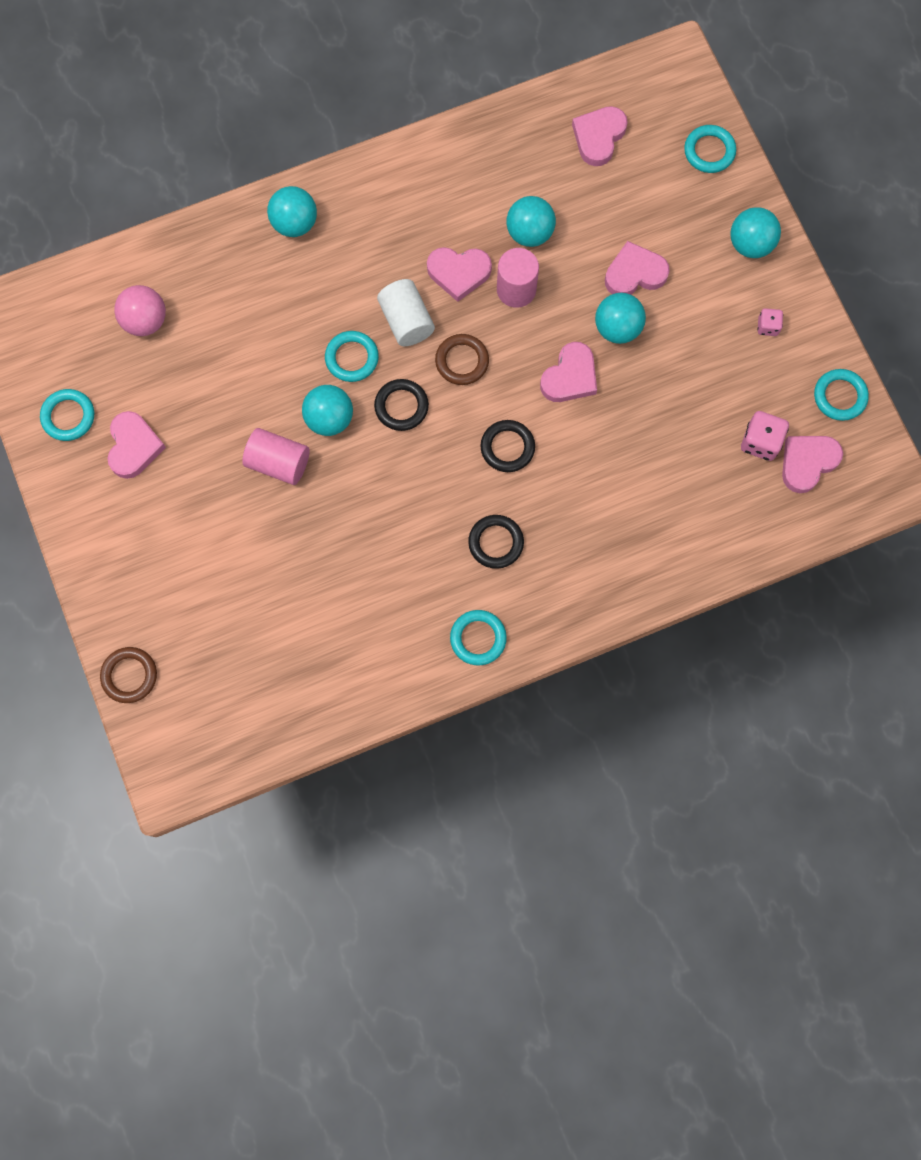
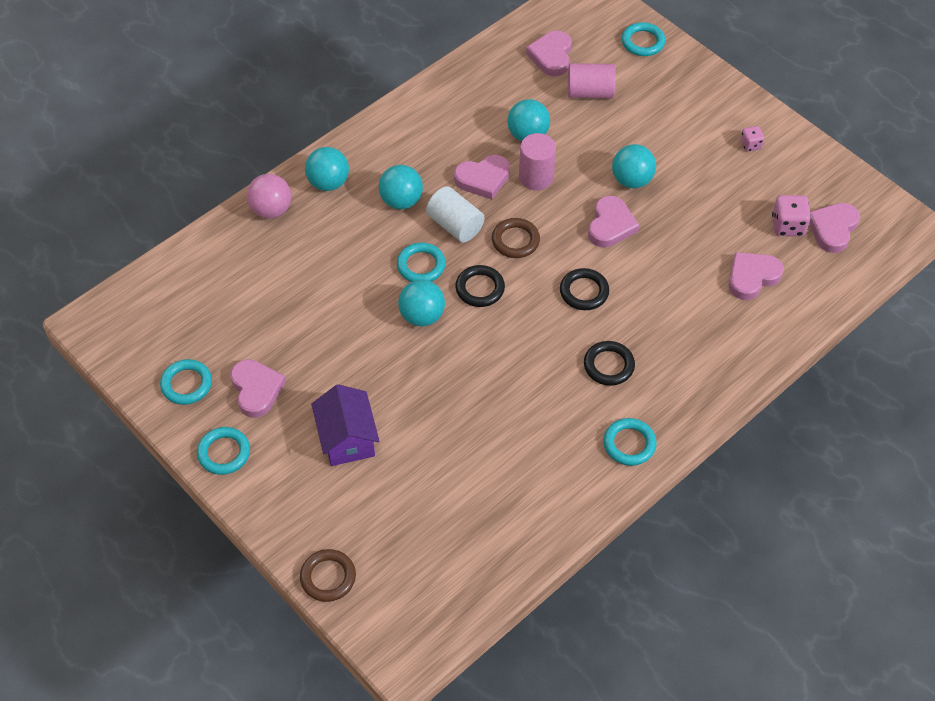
camera: 20 degrees left, 20 degrees down
pink ball [114,285,166,336] -> pink ball moved to [247,174,291,218]
pink cylinder [242,428,310,485] -> pink cylinder moved to [568,63,616,98]
pink heart [605,241,670,295] -> pink heart moved to [728,252,784,300]
turquoise ball [730,207,781,258] -> turquoise ball moved to [379,165,423,209]
turquoise ring [814,369,869,421] -> turquoise ring moved to [197,427,250,475]
none -> purple house [311,384,379,466]

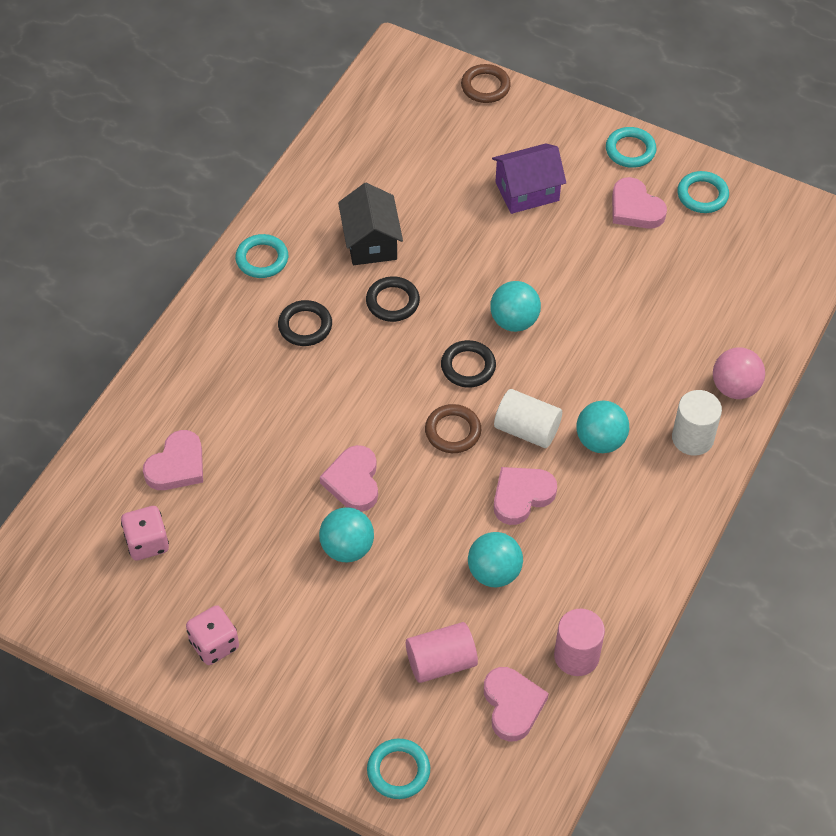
camera: 160 degrees right, 0 degrees up
turquoise ball [305,147,349,191] -> white cylinder [672,390,722,456]
purple house [311,384,379,466] -> purple house turned 75 degrees counterclockwise [492,143,566,214]
turquoise ring [397,242,446,282] -> none
pink cylinder [519,133,556,190] -> pink cylinder moved to [554,609,605,676]
black ring [560,268,609,310] -> black ring moved to [366,276,420,322]
pink dice [740,126,764,152] -> pink dice [186,605,239,665], size x1.65
pink heart [809,203,860,253] -> none
none -> black house [338,183,403,265]

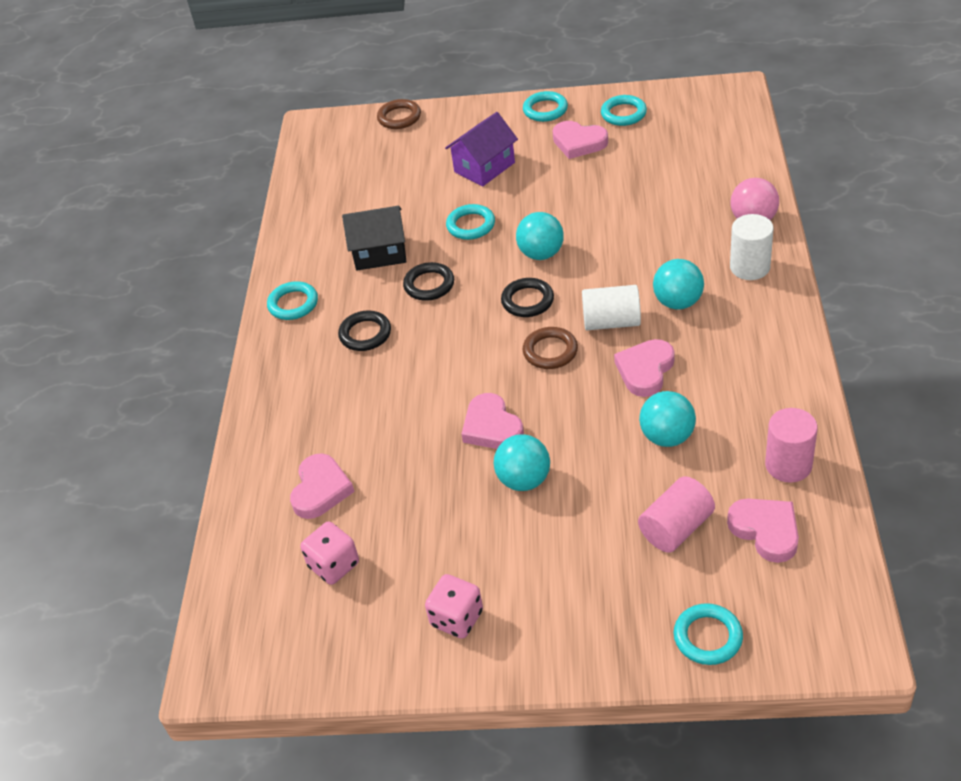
camera: 20 degrees left, 10 degrees down
black house [338,183,403,265] -> black house turned 60 degrees counterclockwise [342,206,406,270]
none -> turquoise ring [446,204,495,240]

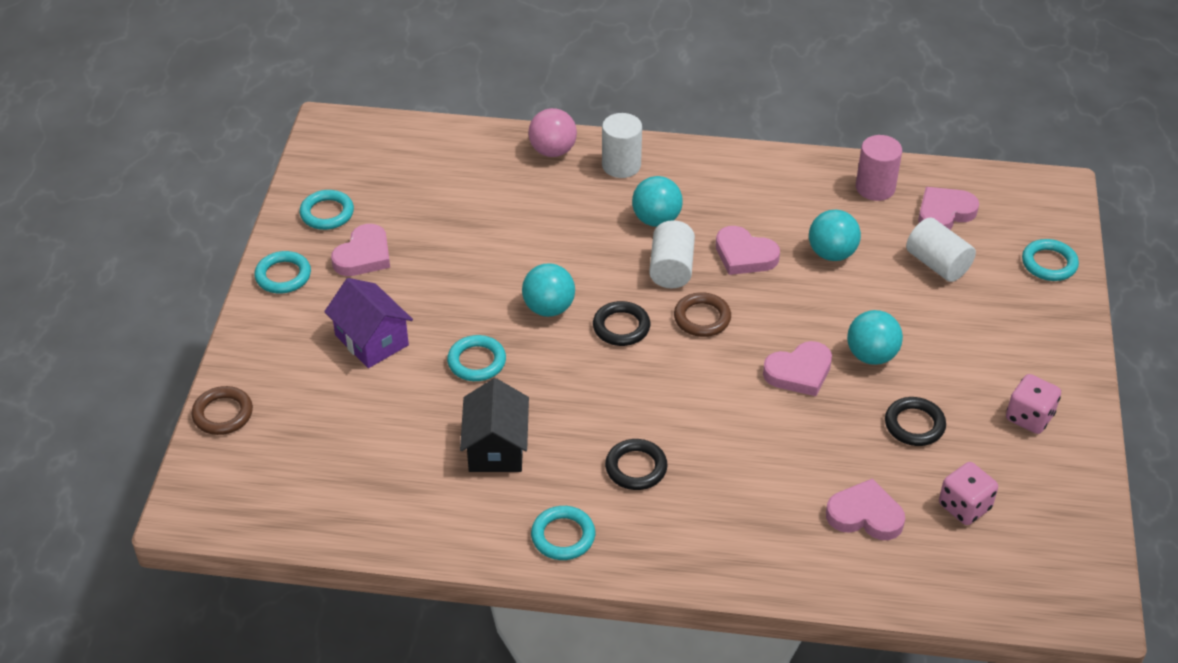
camera: 90 degrees left, 0 degrees up
black ring [403,262,454,301] -> black ring moved to [885,397,946,446]
pink cylinder [638,476,715,553] -> white cylinder [906,217,976,282]

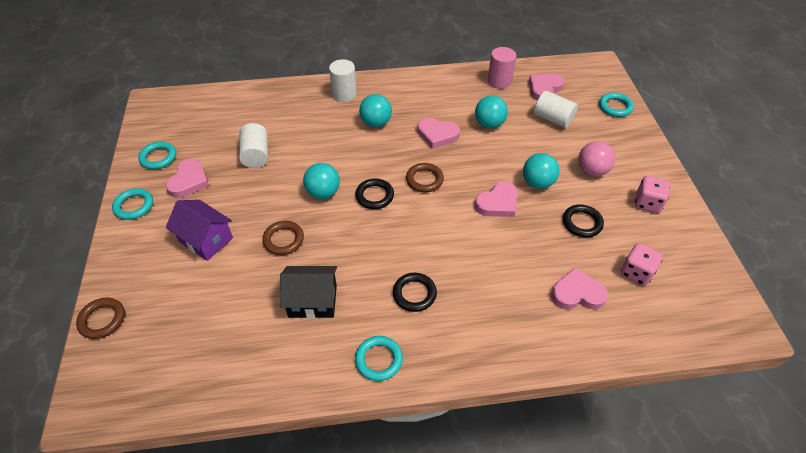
camera: 15 degrees left, 5 degrees up
turquoise ring [447,335,506,381] -> brown ring [262,221,304,255]
black house [460,378,529,472] -> black house turned 75 degrees counterclockwise [280,266,337,318]
pink ball [528,108,577,157] -> pink ball moved to [578,141,615,176]
white cylinder [649,220,695,288] -> white cylinder moved to [239,123,268,168]

